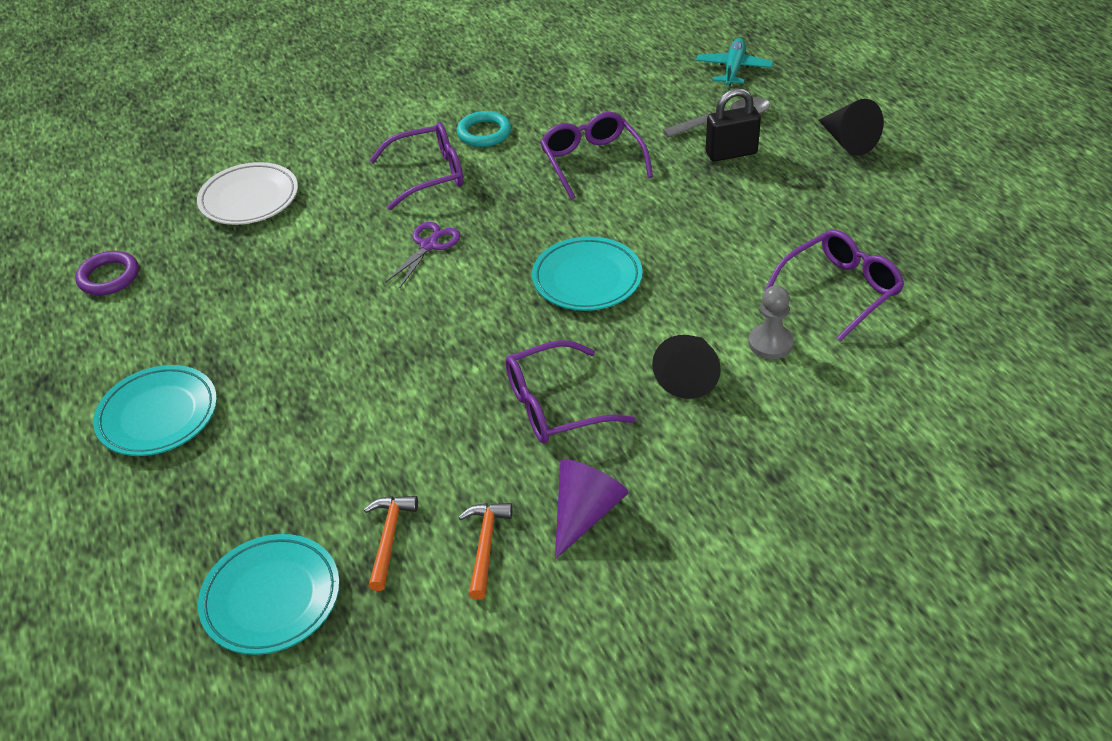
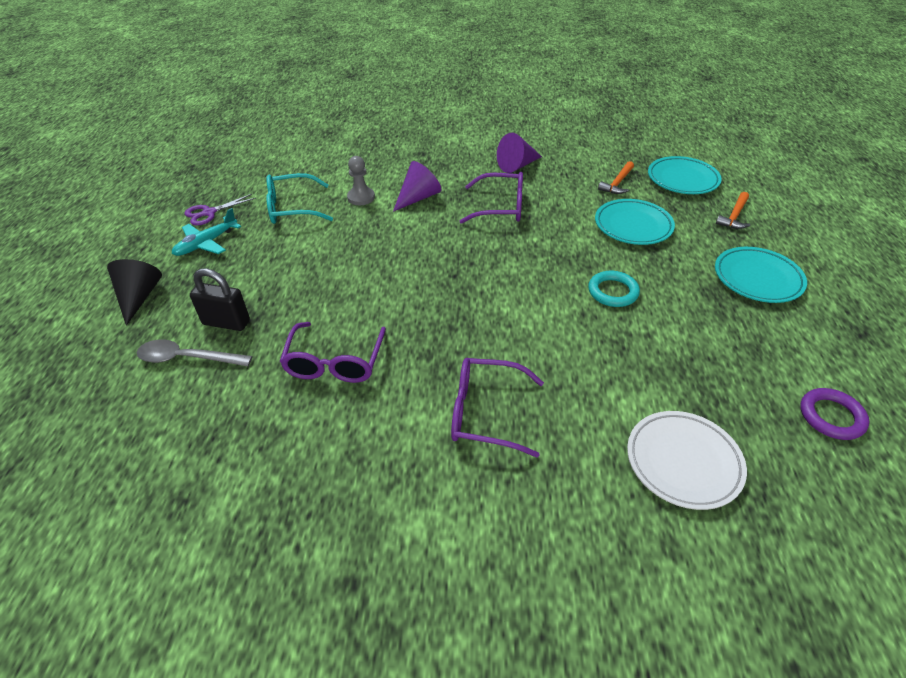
camera: 155 degrees left, 0 degrees up
purple scissors [385,222,460,288] -> purple scissors moved to [184,194,256,225]
turquoise ring [457,111,511,147] -> turquoise ring moved to [588,271,640,307]
orange hammer [459,503,513,600] -> orange hammer moved to [716,192,750,229]
turquoise plate [532,236,642,311] -> turquoise plate moved to [595,199,675,245]
black cone [652,335,721,399] -> purple cone [393,161,441,212]
turquoise plane [696,38,773,86] -> turquoise plane moved to [172,208,241,256]
purple glasses [764,230,904,342] -> turquoise glasses [266,173,333,224]

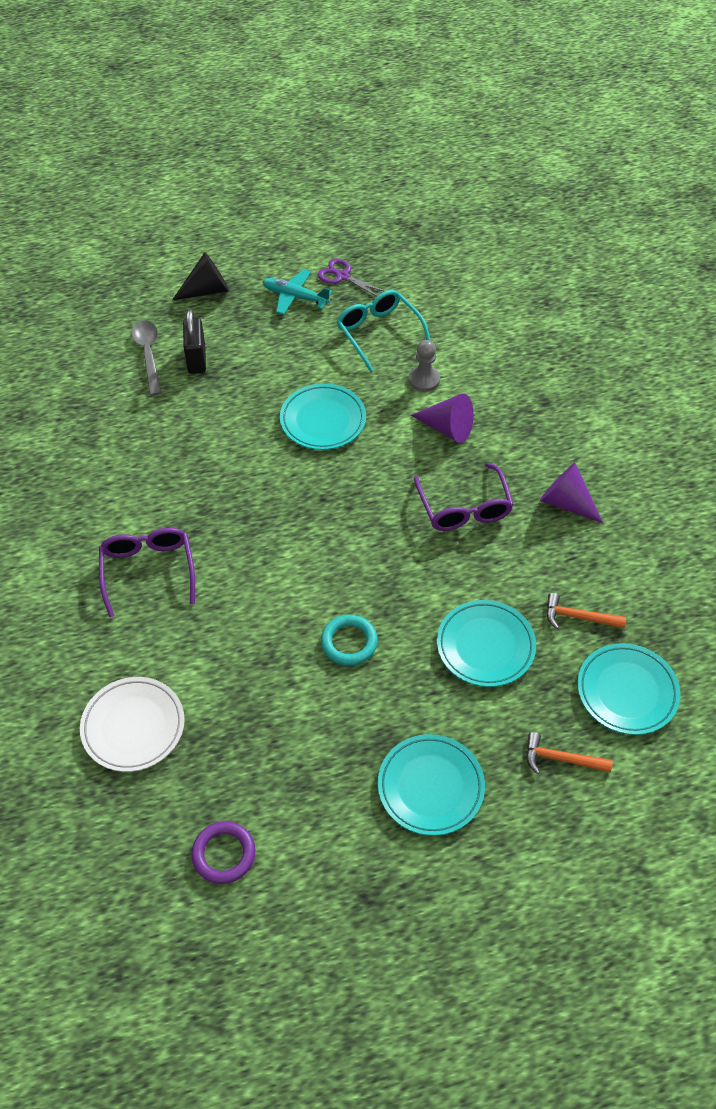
camera: 70 degrees right, 10 degrees up
purple glasses [279,322,386,383] -> none
none -> turquoise plate [280,383,366,450]

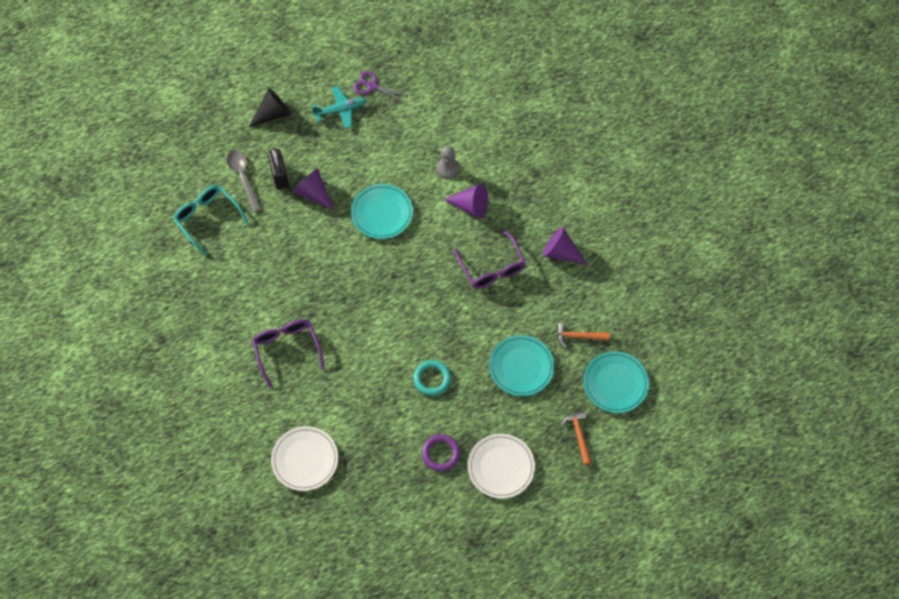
camera: 10 degrees left, 10 degrees up
purple ring [191,821,255,884] -> purple ring moved to [422,434,460,471]
turquoise plane [262,269,333,315] -> turquoise plane turned 150 degrees clockwise [312,86,366,129]
turquoise glasses [337,290,431,372] -> turquoise glasses moved to [173,185,249,256]
turquoise plate [378,734,485,836] -> white plate [468,434,535,499]
orange hammer [526,732,613,774] -> orange hammer turned 75 degrees clockwise [562,411,592,465]
none -> purple cone [292,168,333,210]

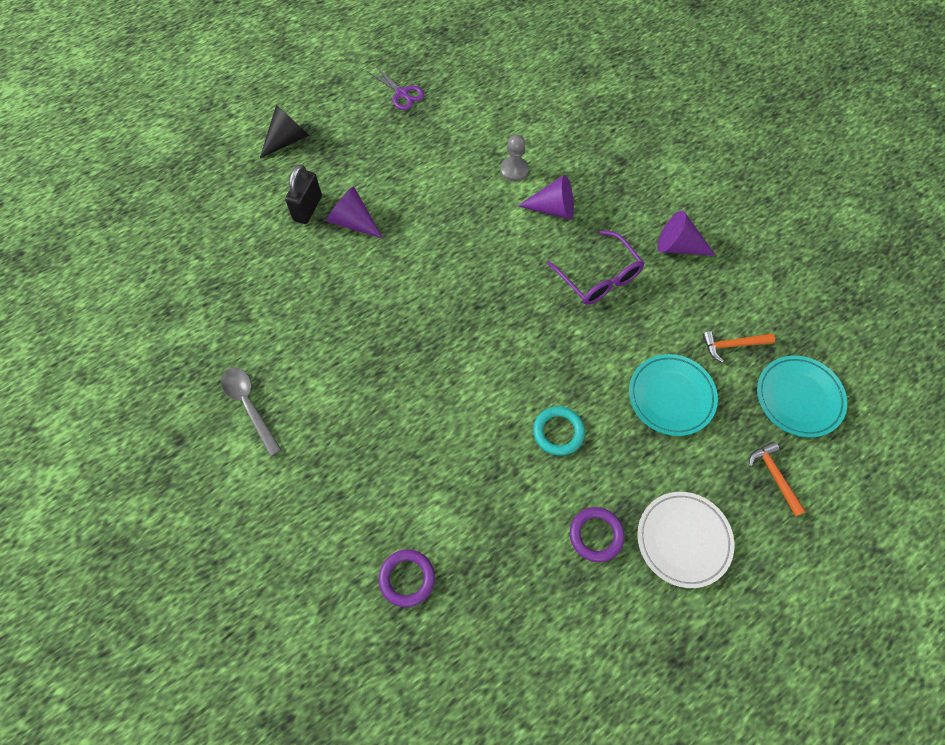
camera: 10 degrees left, 0 degrees up
turquoise glasses [173,185,249,256] -> none
grey spoon [227,150,261,212] -> grey spoon moved to [221,368,282,457]
purple glasses [252,319,324,388] -> none
black padlock [267,147,289,189] -> black padlock turned 45 degrees clockwise [285,165,322,224]
white plate [271,426,338,491] -> purple ring [379,549,435,607]
turquoise plane [312,86,366,129] -> none
turquoise plate [351,184,413,239] -> none
purple scissors [353,71,408,102] -> purple scissors turned 150 degrees counterclockwise [368,66,425,110]

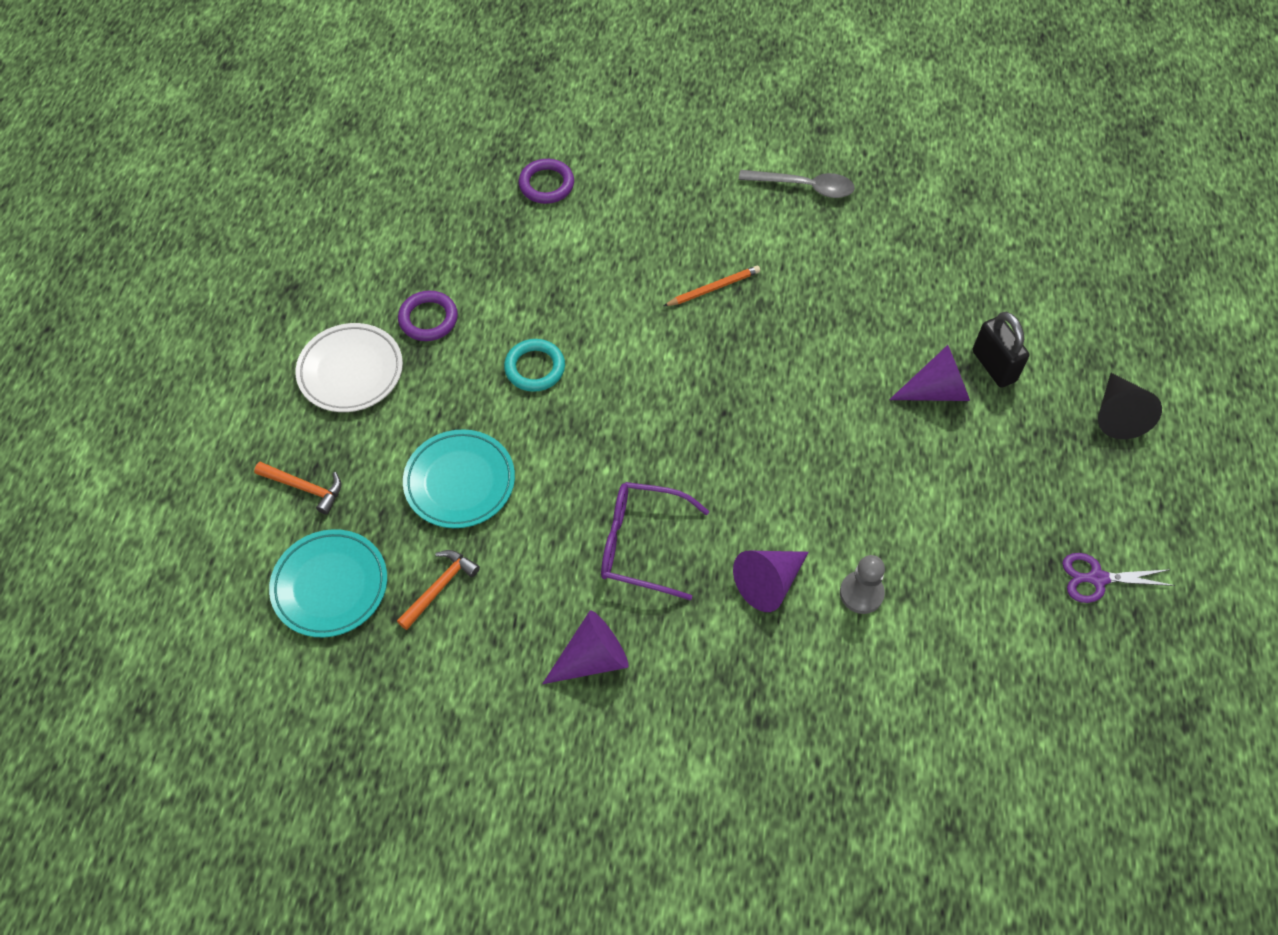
camera: 135 degrees right, 5 degrees down
none -> orange pencil [664,266,760,306]

